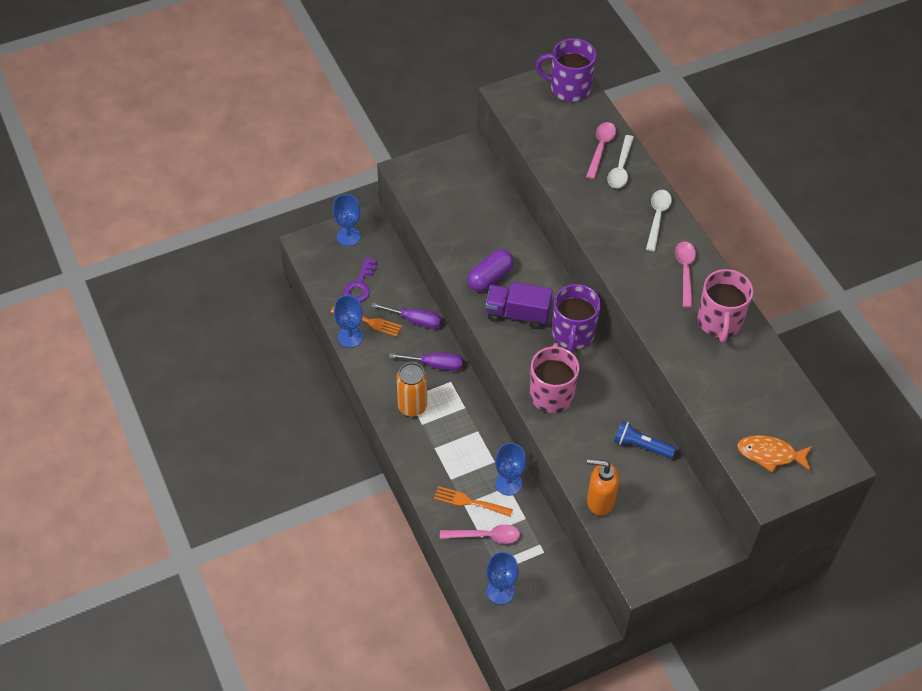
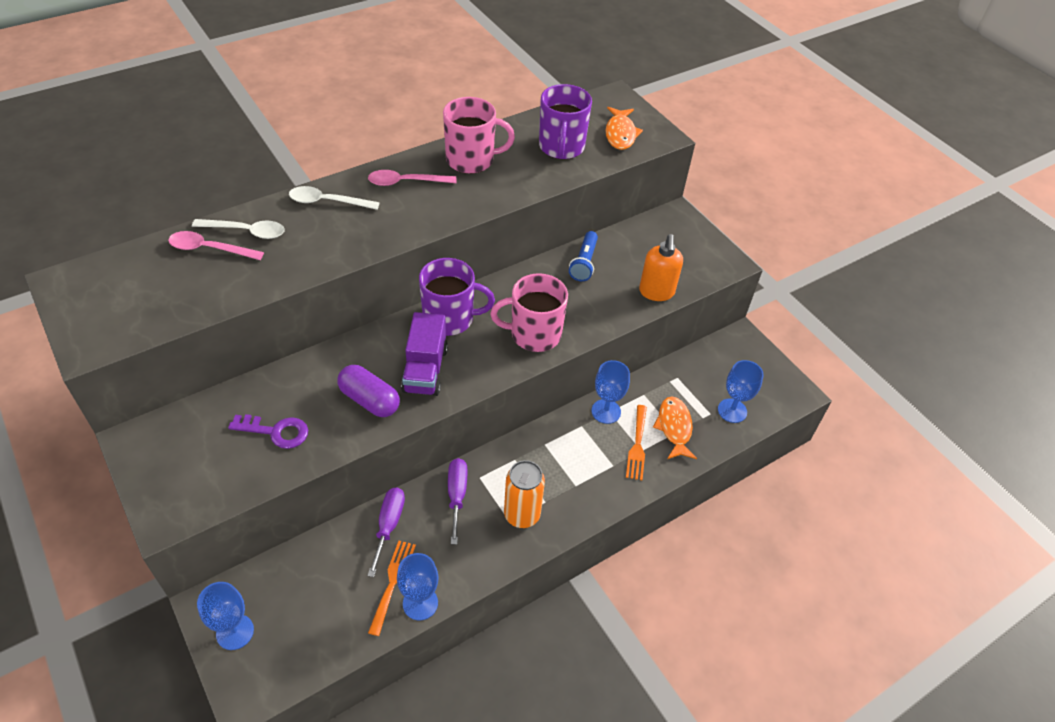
camera: 100 degrees left, 5 degrees down
purple key [343,257,377,302] -> purple key moved to [228,414,308,449]
pink spoon [440,524,520,544] -> orange fish [653,396,697,459]
purple mug [535,38,597,102] -> purple mug moved to [539,84,592,159]

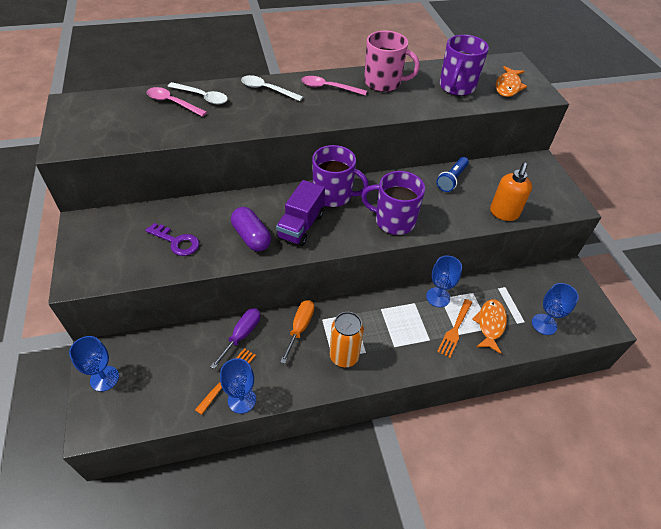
camera: 20 degrees right, 0 degrees up
purple screwdriver [448,458,467,545] -> orange screwdriver [280,300,314,364]
pink mug [490,273,568,352] -> purple mug [361,171,425,235]

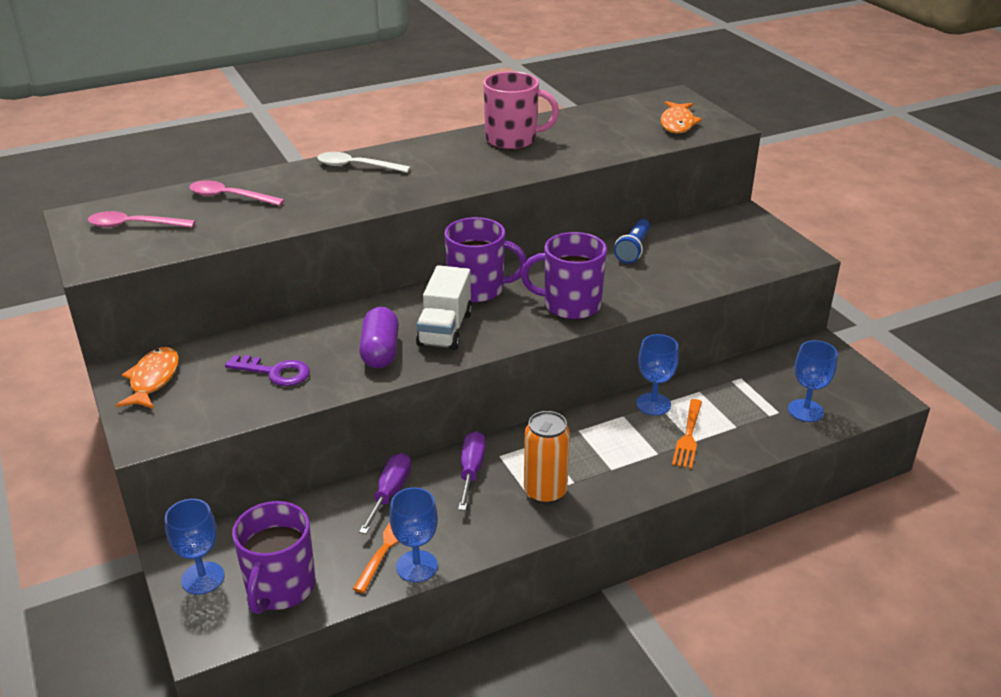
camera: 10 degrees left, 15 degrees down
white spoon [168,82,228,104] -> none
purple capsule [231,207,271,251] -> purple capsule turned 45 degrees clockwise [359,307,399,368]
purple truck [276,180,325,246] -> white truck [416,265,472,350]
orange screwdriver [280,300,314,364] -> purple screwdriver [458,431,486,511]
pink spoon [301,76,367,96] -> pink spoon moved to [88,211,195,228]
purple mug [439,35,489,96] -> purple mug moved to [232,501,315,614]
orange fish [472,299,507,354] -> orange fish moved to [115,347,179,409]
orange soap dispenser [490,163,532,221] -> none

